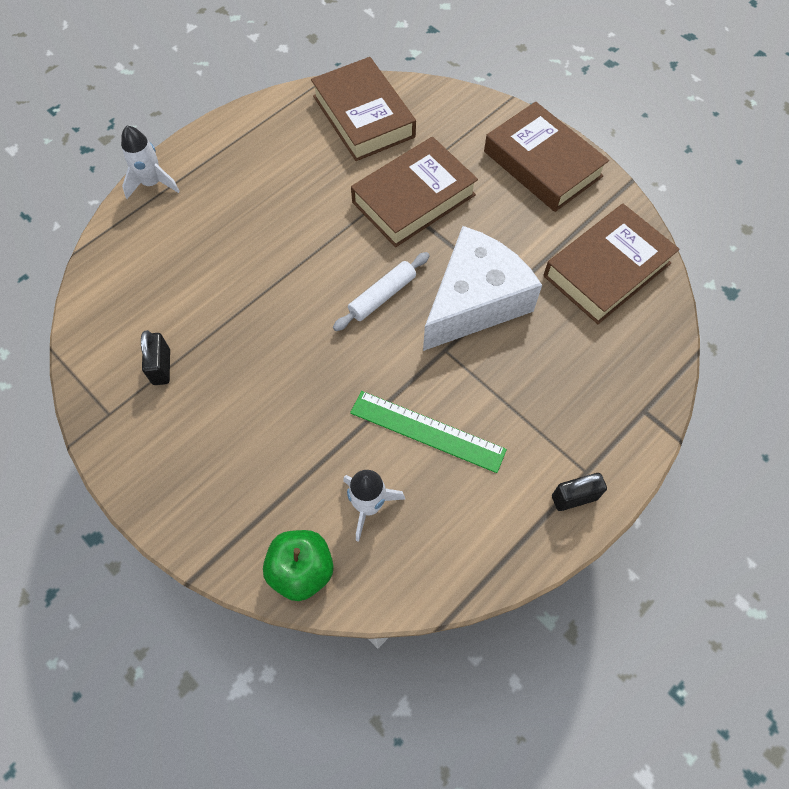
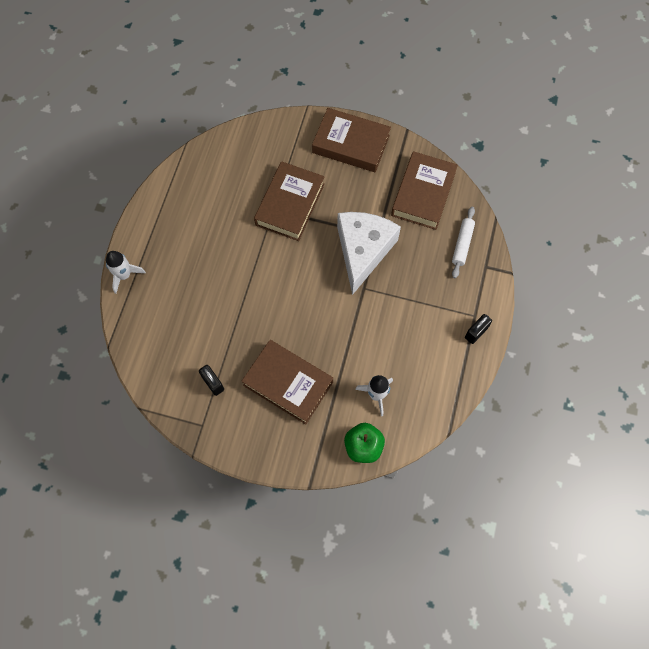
camera: 30 degrees left, 5 degrees up
brown book [311,57,416,161] -> brown book moved to [242,340,333,425]
white rolling pin [333,252,430,331] -> white rolling pin moved to [452,207,475,278]
green ruler [350,391,507,473] -> none

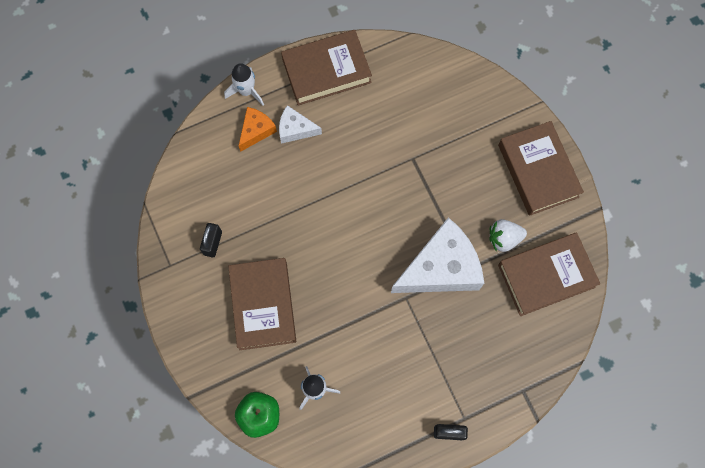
camera: 50 degrees right, 5 degrees up
brown book [254,161,325,241] -> brown book moved to [281,30,372,106]
white rolling pin [452,207,475,278] -> none
none -> orange cheese [239,107,277,152]
none -> white cheese [279,105,322,144]
none -> white strawberry [489,219,527,252]

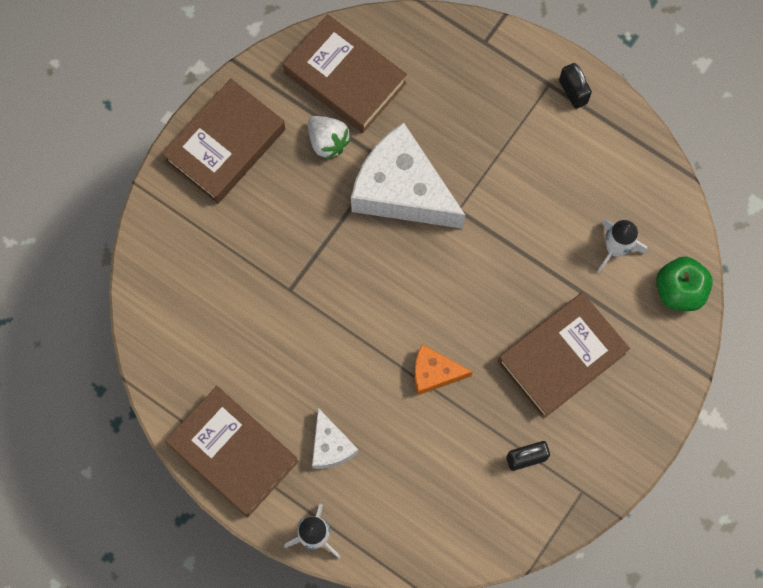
camera: 120 degrees left, 0 degrees up
orange cheese [239,107,277,152] -> orange cheese moved to [414,344,473,395]

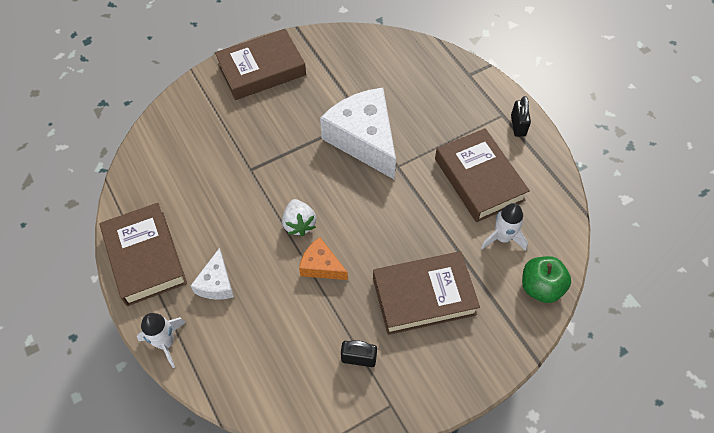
camera: 25 degrees right, 15 degrees down
brown book [283,14,407,133] -> brown book moved to [435,128,530,222]
white strawberry [308,116,351,160] -> white strawberry moved to [282,199,316,236]

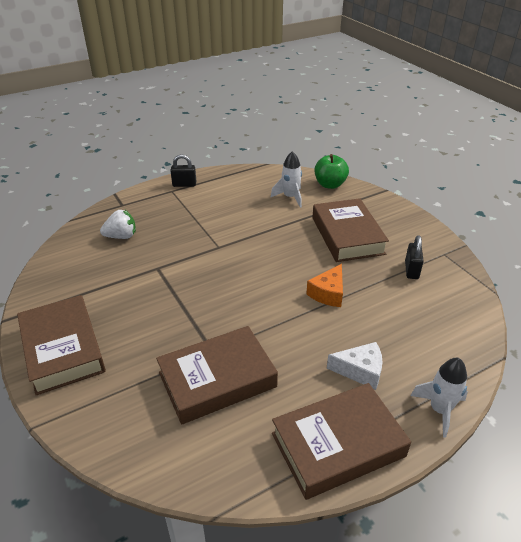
camera: 90 degrees left, 20 degrees down
white strawberry [282,199,316,236] -> white strawberry moved to [100,210,136,239]
white cheese [320,88,396,179] -> none
brown book [435,128,530,222] -> brown book moved to [156,326,278,424]

